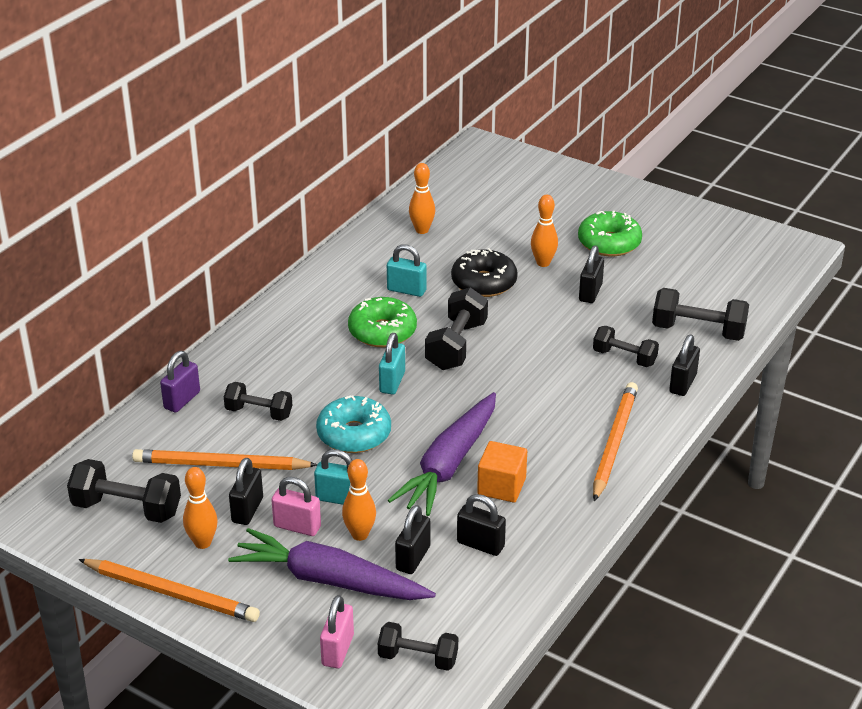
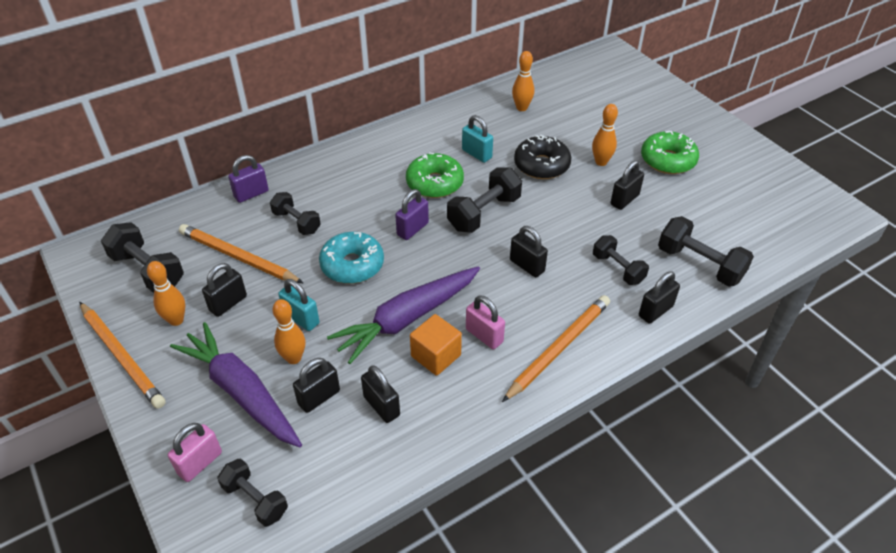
camera: 25 degrees right, 10 degrees up
pink padlock [272,477,321,536] -> pink padlock moved to [466,295,505,349]
turquoise padlock [379,333,405,395] -> purple padlock [395,189,429,240]
none -> black padlock [510,226,548,277]

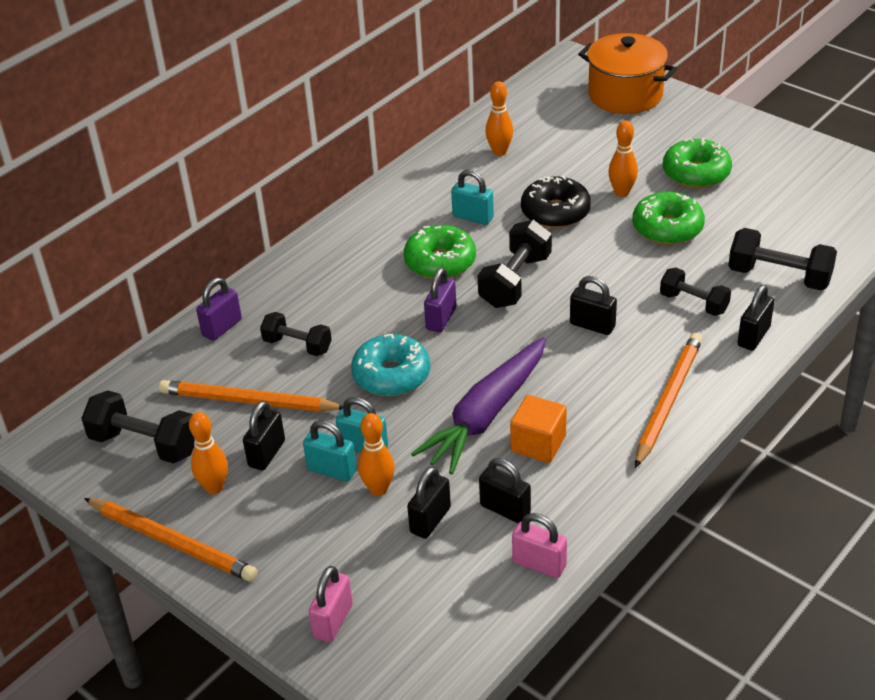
camera: 15 degrees left, 5 degrees down
purple carrot [170,322,302,447] -> none
black dumbbell [218,458,288,527] -> none
pink padlock [466,295,505,349] -> pink padlock moved to [512,513,567,578]
black padlock [610,160,644,210] -> green donut [633,192,705,245]
none -> turquoise padlock [303,420,357,481]
none -> orange pot [578,33,677,114]

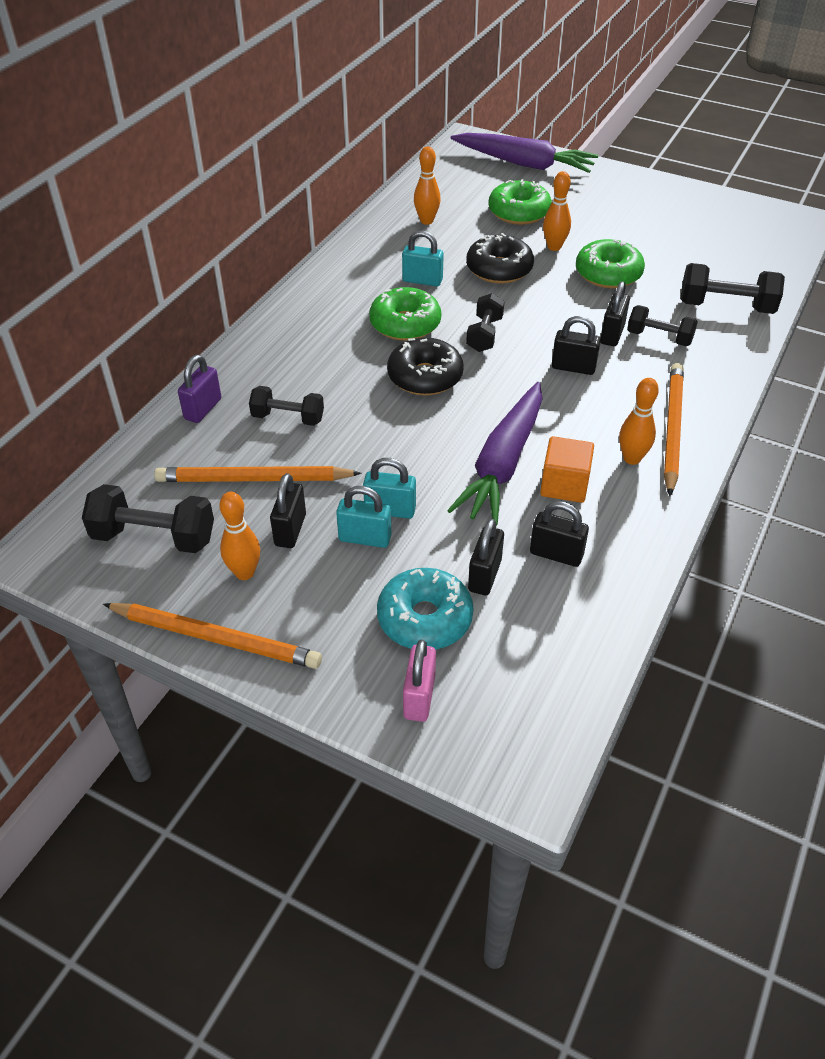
camera: 15 degrees left, 5 degrees up
turquoise donut [351,334,430,396] -> turquoise donut moved to [377,568,474,650]
orange bowling pin [358,413,395,496] -> orange bowling pin moved to [619,378,659,465]
purple padlock [424,268,457,333] -> black donut [387,337,464,395]
black dumbbell [478,220,552,308] -> black dumbbell [466,293,504,352], size x0.66
pink padlock [512,513,567,578] -> none
orange pot [578,33,677,114] -> purple carrot [451,133,599,173]
green donut [663,138,732,188] -> green donut moved to [488,179,552,225]
black padlock [738,285,774,351] -> black padlock moved to [600,281,630,346]

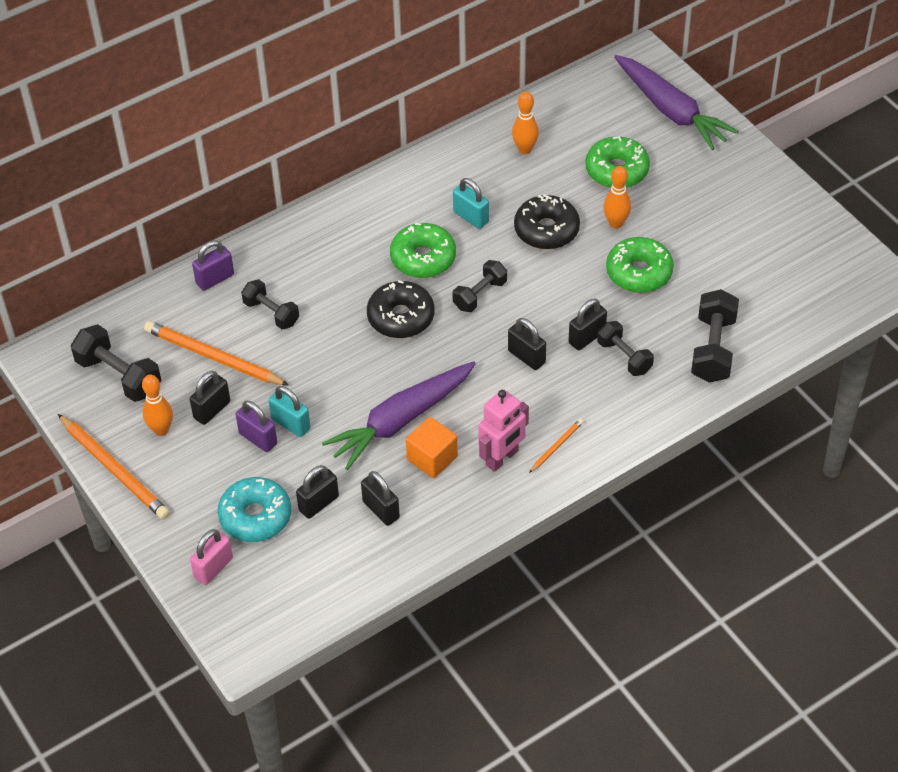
camera: 30 degrees right, 5 degrees up
turquoise padlock [336,486,391,548] -> purple padlock [235,401,277,452]
orange bowling pin [619,378,659,465] -> pink robot [478,389,529,472]
orange pencil [664,363,684,496] -> orange pencil [529,419,583,473], size x0.48
black dumbbell [680,263,785,314] -> black dumbbell turned 60 degrees clockwise [691,289,739,383]

